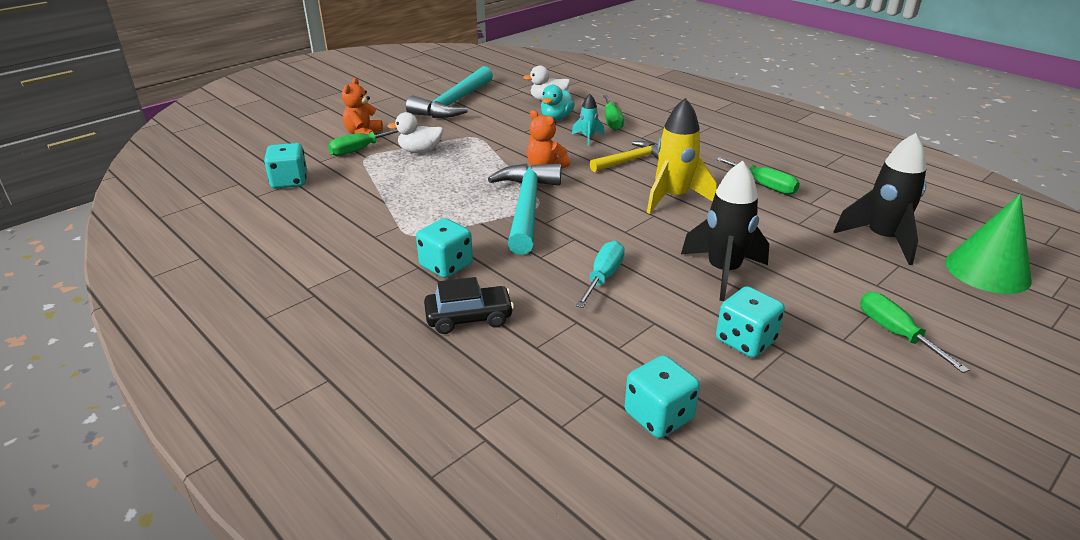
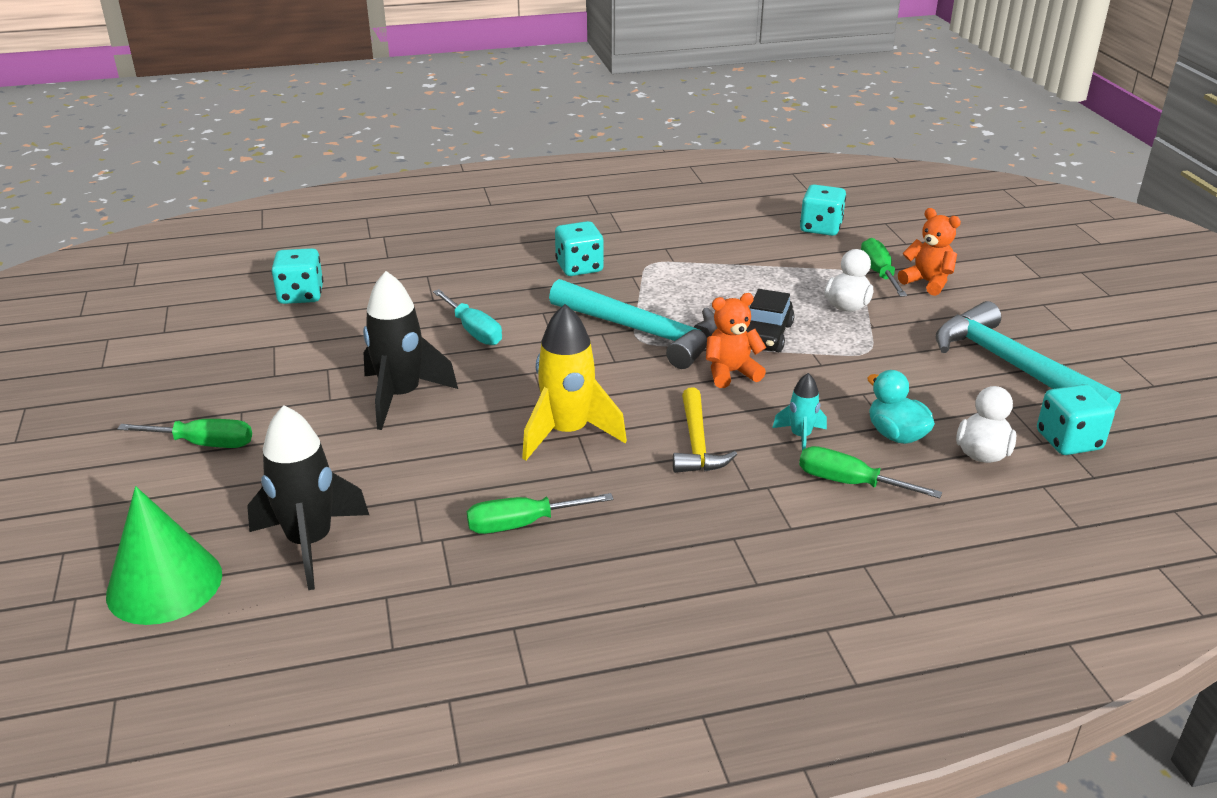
camera: 120 degrees right, 0 degrees up
black car [424,277,514,334] -> black car moved to [746,289,795,352]
turquoise dice [716,286,785,358] -> turquoise dice moved to [1037,384,1115,455]

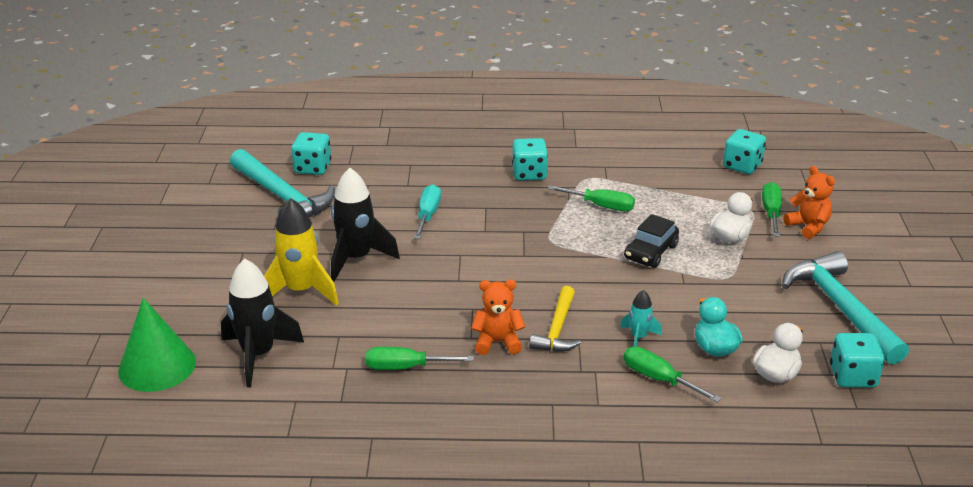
camera: 15 degrees right, 0 degrees up
green screwdriver [117,419,252,448] -> green screwdriver moved to [547,185,635,211]
turquoise screwdriver [433,289,502,345] -> turquoise screwdriver turned 150 degrees counterclockwise [414,184,441,239]
yellow rocket [522,304,627,460] -> yellow rocket moved to [264,198,339,306]
turquoise hammer [549,279,717,369] -> turquoise hammer moved to [230,149,335,217]
orange teddy bear [706,293,767,388] -> orange teddy bear moved to [471,280,525,355]

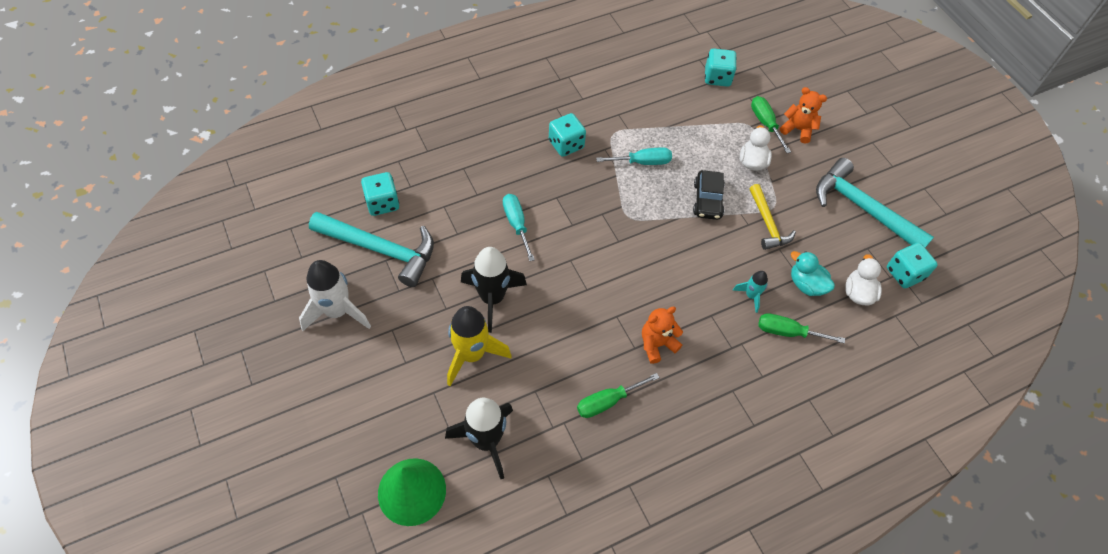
camera: 30 degrees left, 25 degrees up
yellow hammer [529,286,581,352] -> yellow hammer moved to [749,184,796,250]
green screwdriver [547,185,635,211] -> turquoise screwdriver [596,147,672,165]
none -> white rocket [299,260,371,331]

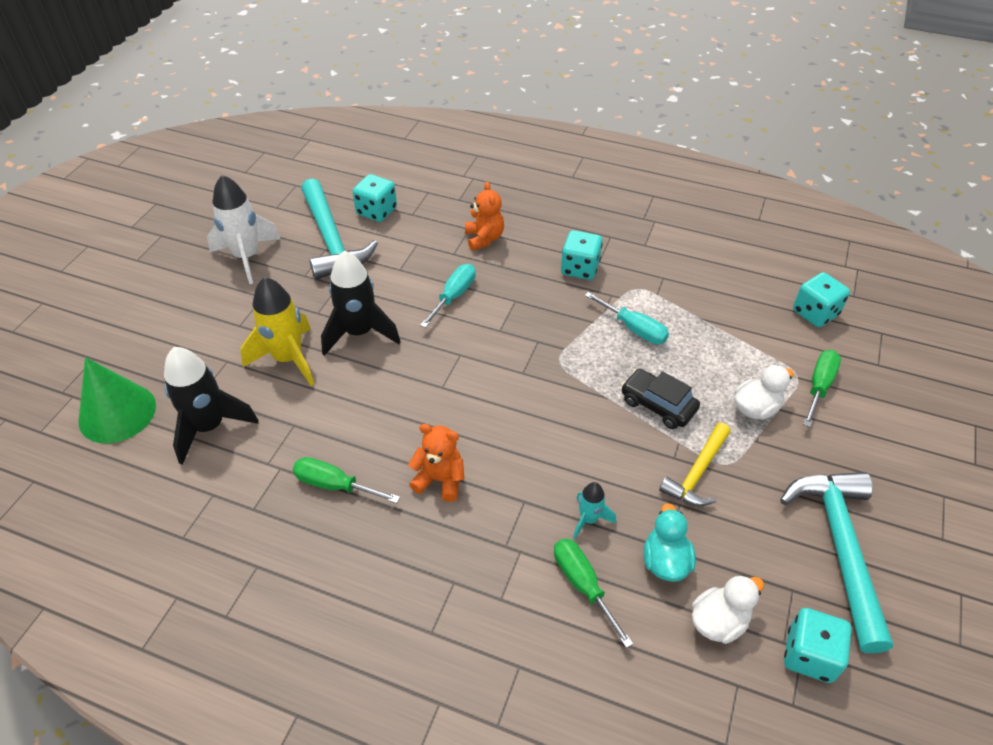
camera: 50 degrees right, 10 degrees down
black car [693,170,725,220] -> black car turned 75 degrees clockwise [621,369,700,429]
orange teddy bear [780,87,827,144] -> orange teddy bear moved to [465,182,504,251]

